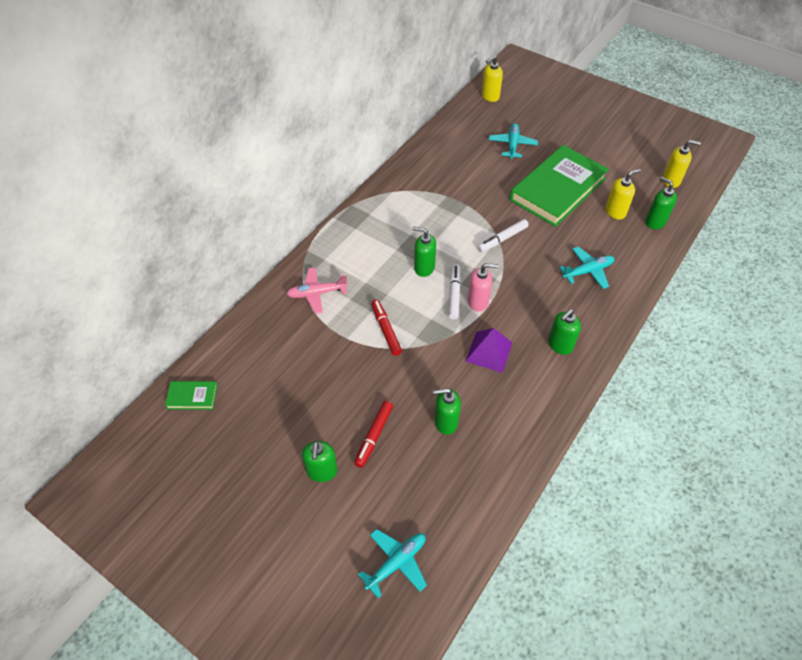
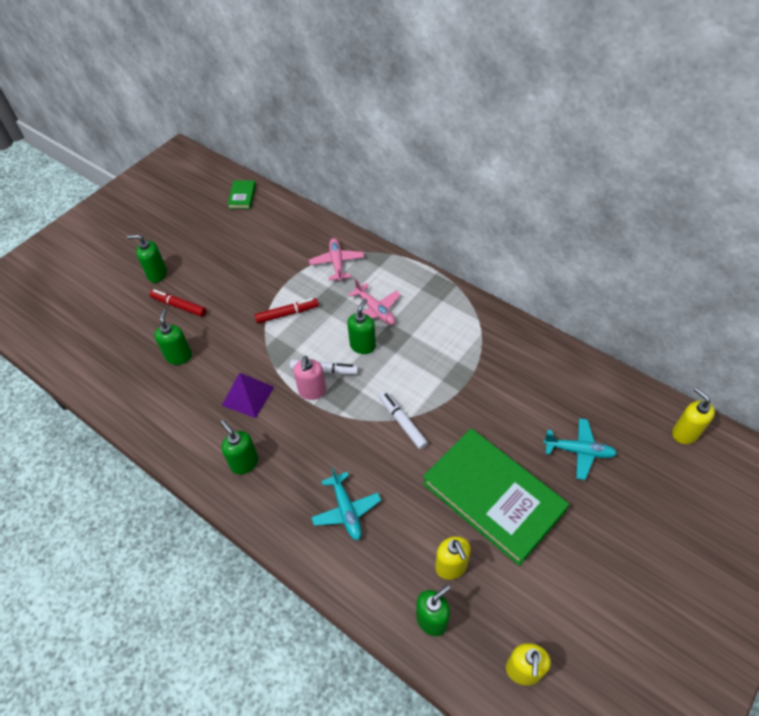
camera: 95 degrees right, 0 degrees up
turquoise plane [358,529,427,598] -> none
none -> pink plane [348,279,401,325]

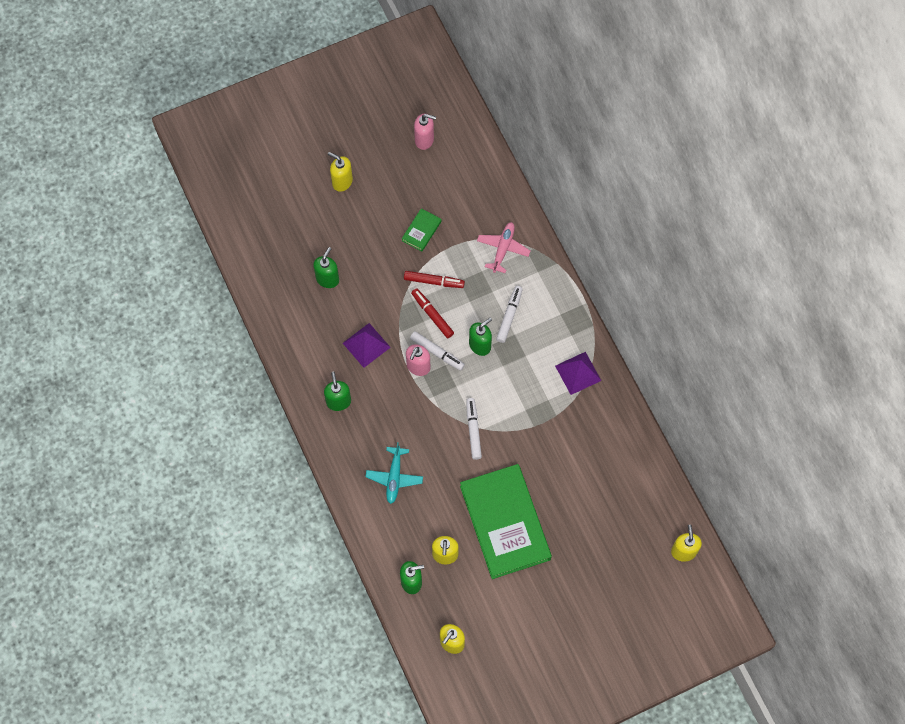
camera: 25 degrees right, 15 degrees up
green soap dispenser [127,234,167,283] -> yellow soap dispenser [328,152,353,192]
red marker [149,289,206,317] -> red marker moved to [411,288,454,338]
green book [227,180,256,209] -> green book moved to [402,208,442,251]
pink plane [348,279,401,325] -> white marker [496,286,523,343]
turquoise plane [543,418,617,480] -> none
none -> pink soap dispenser [414,114,436,150]
none -> purple pyramid [555,352,601,395]

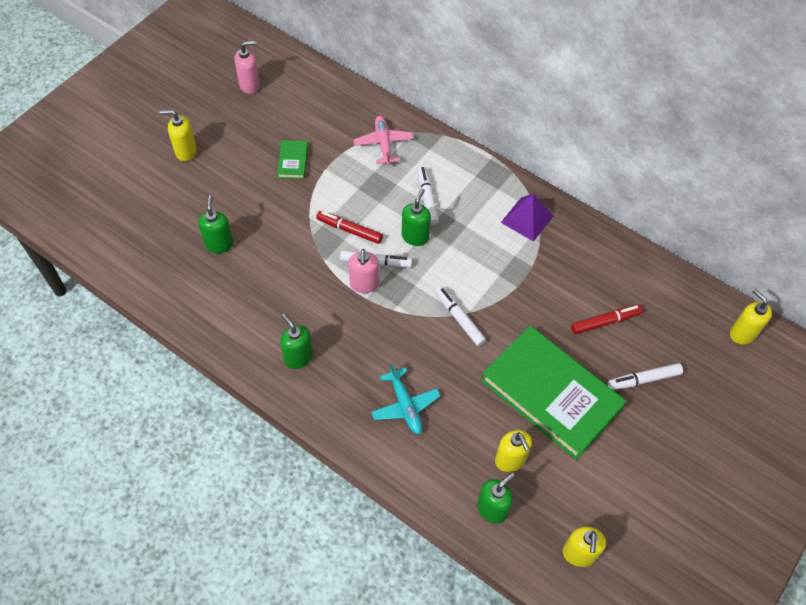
camera: 30 degrees left, 10 degrees down
purple pyramid [343,323,391,368] -> none
red marker [404,271,465,288] -> red marker moved to [571,305,642,334]
none -> white marker [608,363,683,390]

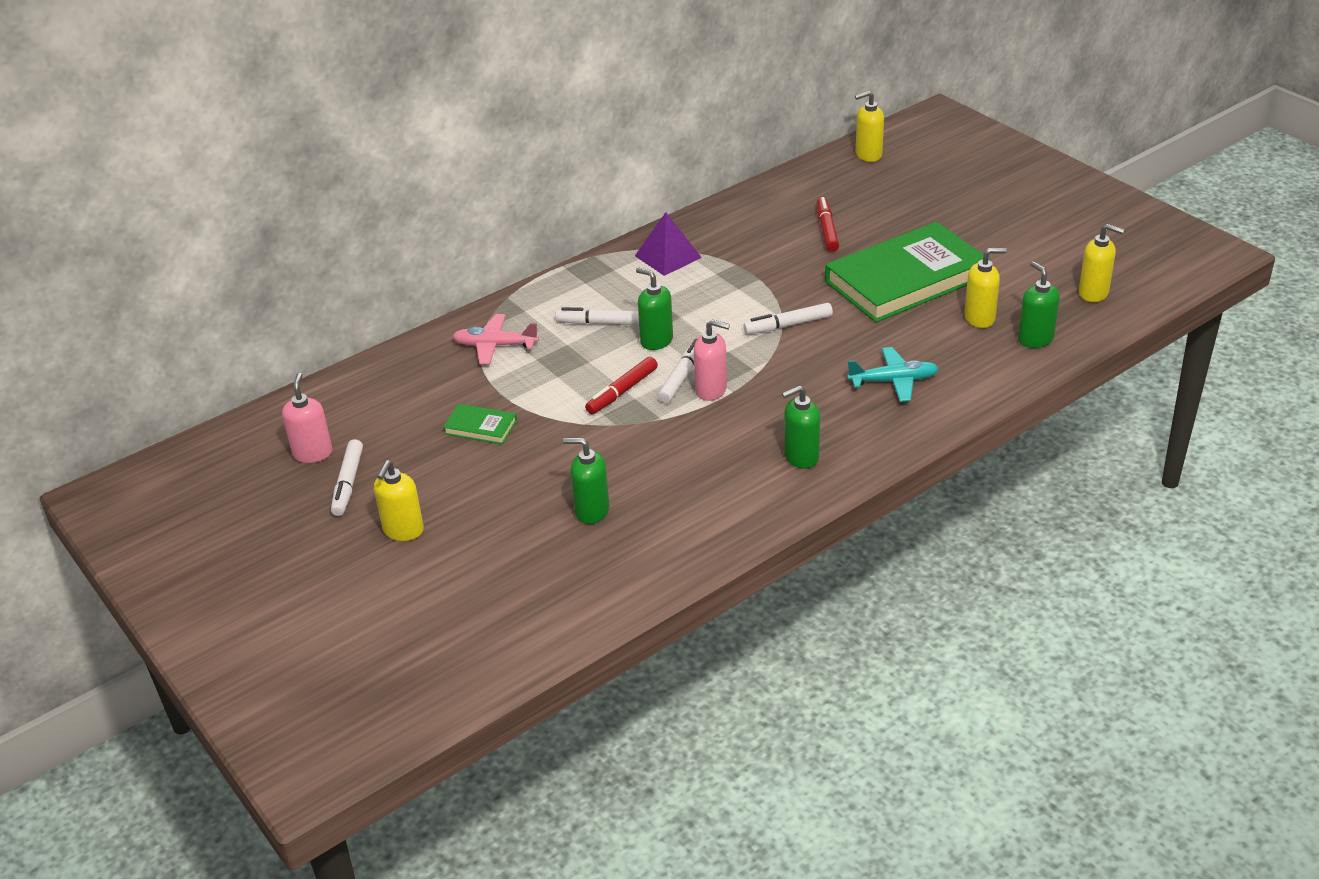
camera: 70 degrees left, 20 degrees down
white marker [608,363,683,390] -> white marker moved to [331,439,363,516]

